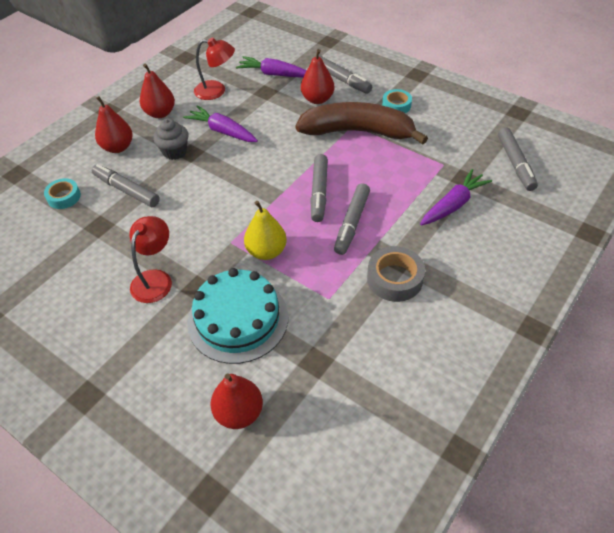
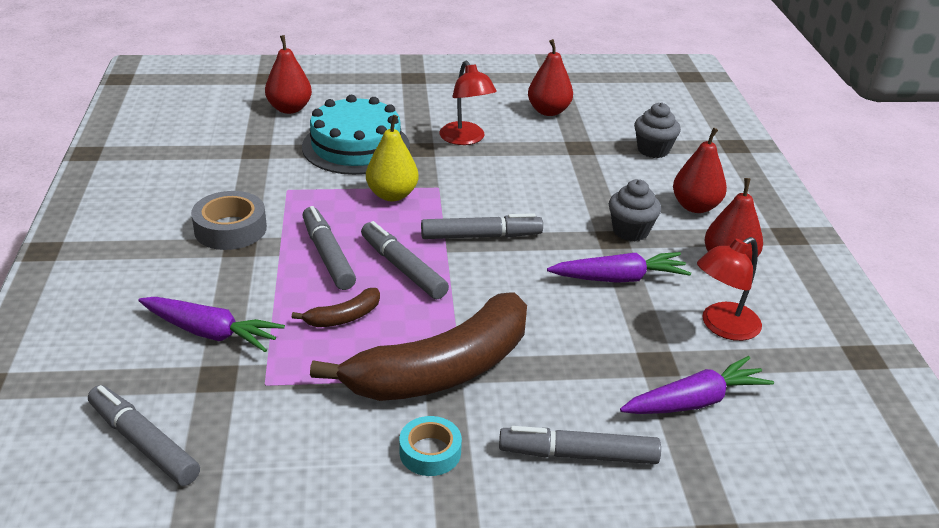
camera: 135 degrees right, 15 degrees down
turquoise tape [44,178,81,209] -> grey cupcake [634,102,681,158]
grey marker [92,164,160,207] -> grey marker moved to [421,213,543,239]
red pear [301,49,334,104] -> red pear moved to [528,39,573,116]
purple carrot [420,169,492,225] -> purple carrot turned 75 degrees counterclockwise [139,297,285,352]
none -> brown banana [292,288,380,327]

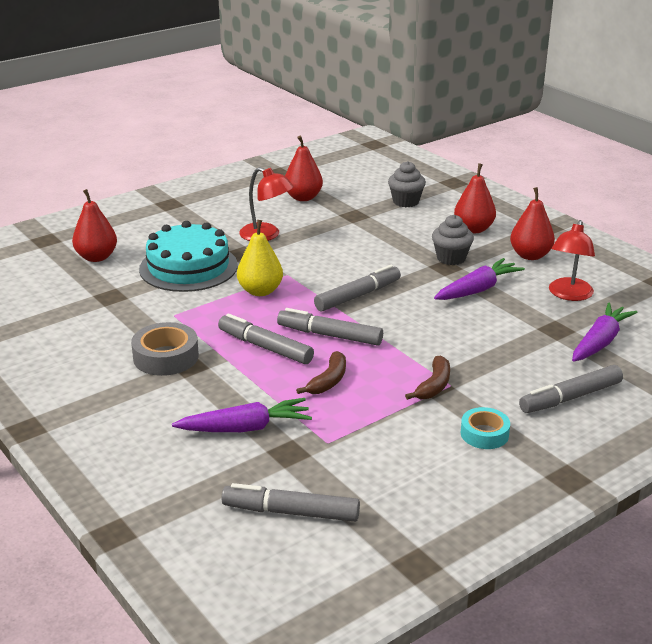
camera: 30 degrees left, 5 degrees down
brown banana [310,292,527,401] -> brown banana [405,355,450,400], size x0.42

